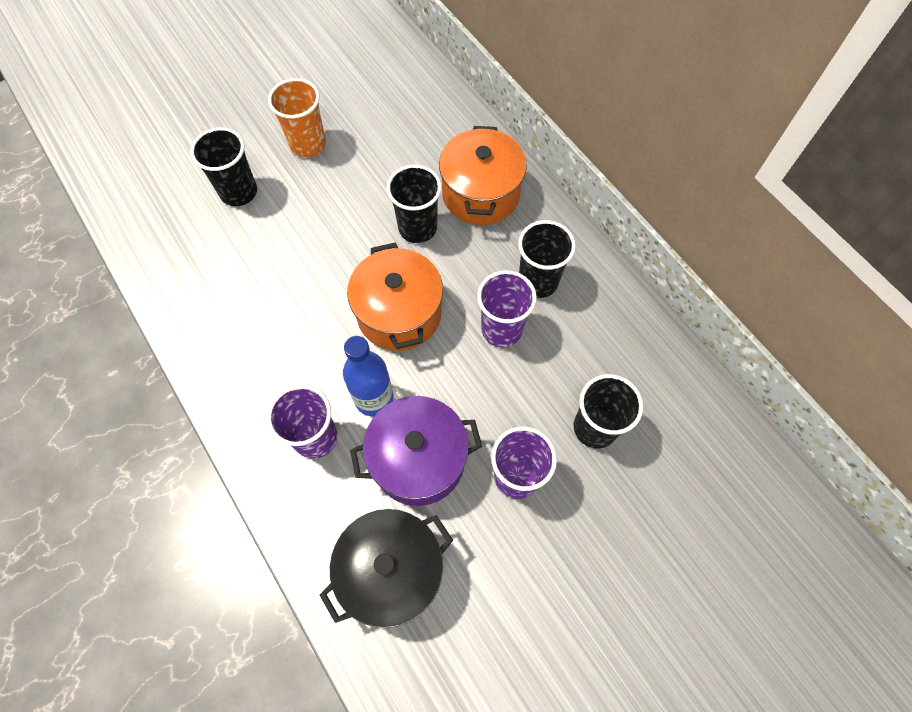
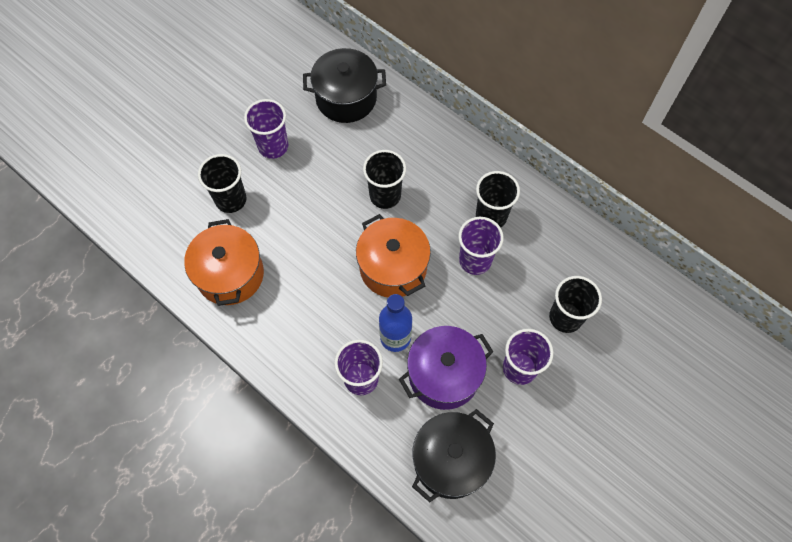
camera: 15 degrees left, 0 degrees up
orange cup [268,78,326,157] -> purple cup [244,99,288,159]
orange pot [439,126,527,225] -> orange pot moved to [184,219,264,306]
none -> black pot [303,48,386,123]

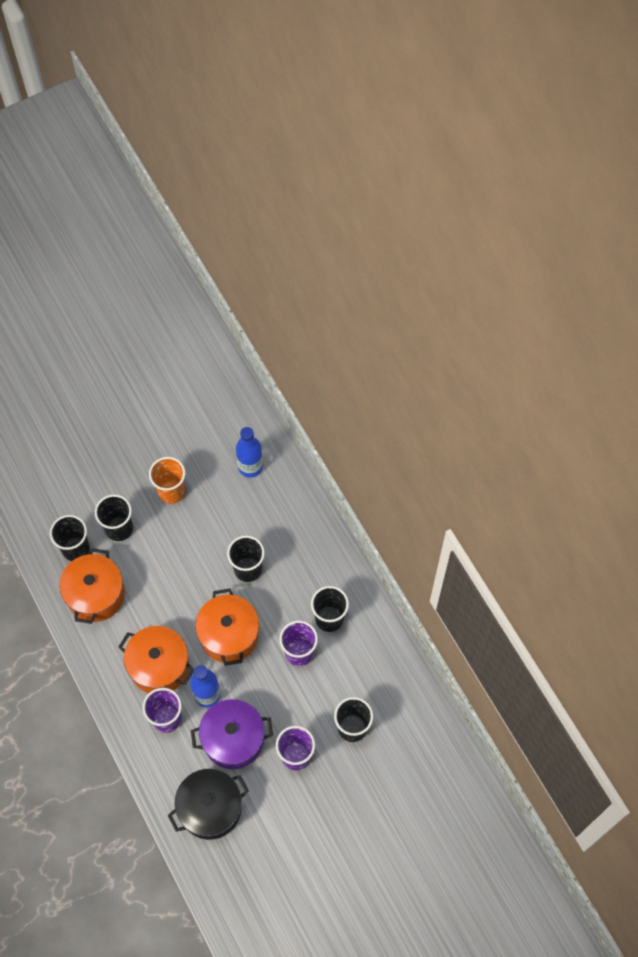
camera: 20 degrees right, 0 degrees up
purple cup [244,99,288,159] -> orange cup [149,457,185,504]
black pot [303,48,386,123] -> blue bottle [236,427,263,478]
none -> black cup [50,515,90,561]
none -> orange pot [118,626,194,693]

